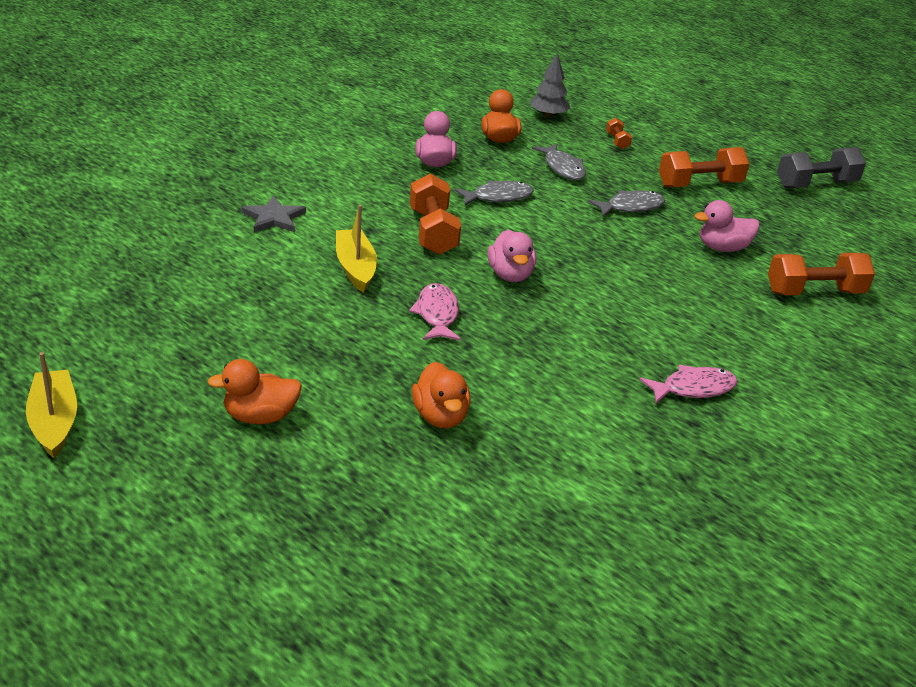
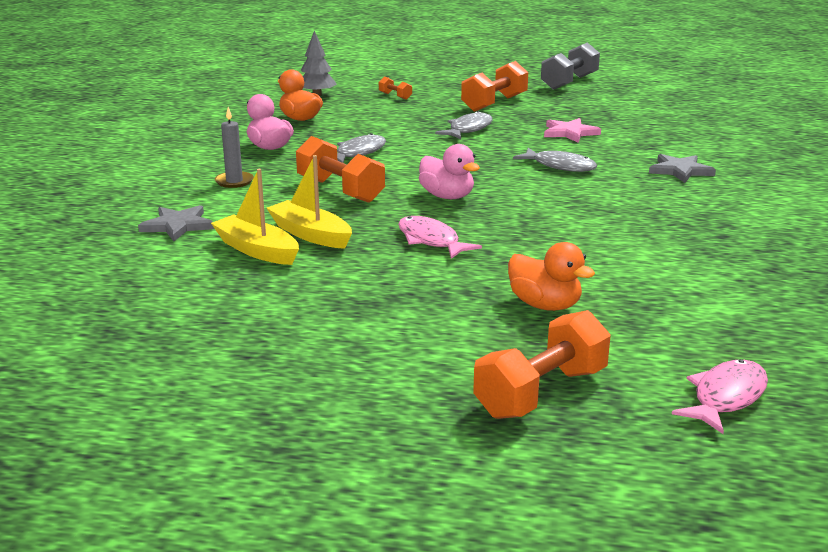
camera: 30 degrees left, 10 degrees down
yellow boat [26,352,77,459] -> yellow boat moved to [211,169,299,265]
orange duck [207,359,302,424] -> none
grey fish [532,144,586,180] -> grey fish moved to [513,148,597,172]
pink fish [639,365,738,404] -> pink fish moved to [672,359,768,434]
pink duck [695,200,760,252] -> pink star [544,118,601,143]
orange dumbbell [768,253,875,295] -> orange dumbbell moved to [473,310,611,419]
none -> grey candle [215,107,254,188]
none -> grey star [649,154,716,183]

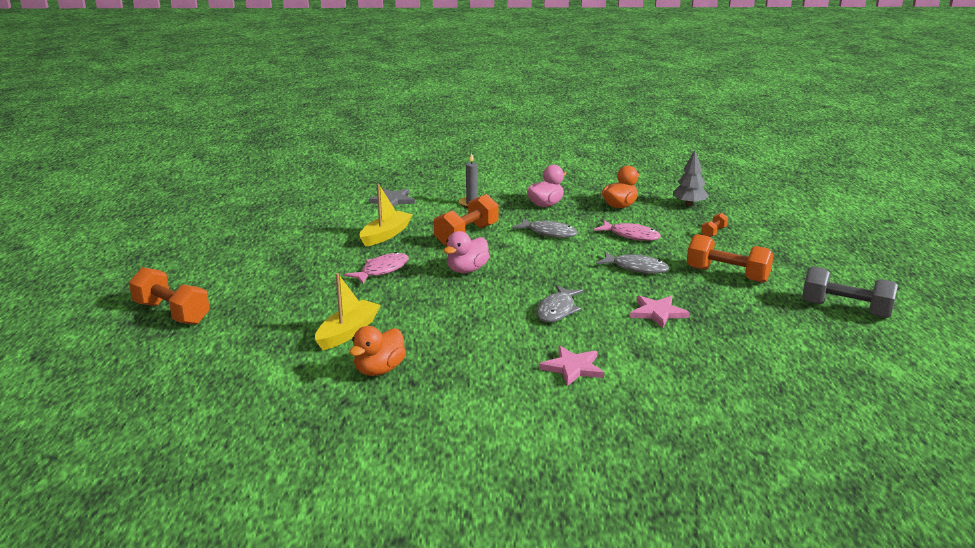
camera: 80 degrees right, 0 degrees up
yellow boat [211,169,299,265] -> yellow boat moved to [315,273,381,350]
orange duck [508,242,595,311] -> orange duck moved to [349,326,406,376]
grey star [649,154,716,183] -> pink star [539,346,604,386]
pink fish [672,359,768,434] -> pink fish moved to [594,220,661,241]

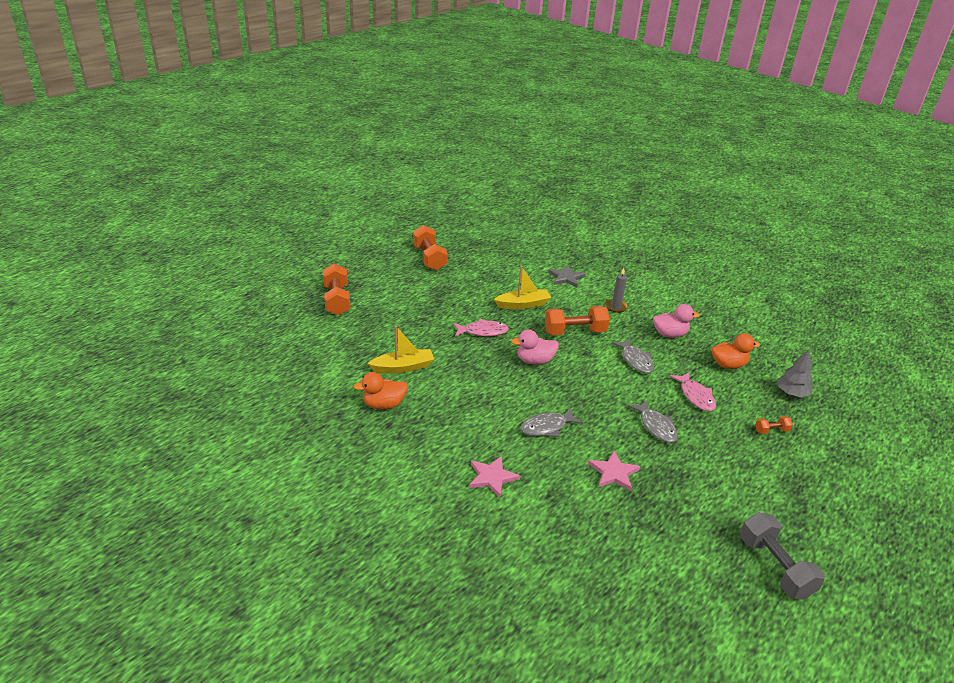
camera: 40 degrees right, 10 degrees up
orange dumbbell [687,234,774,283] -> orange dumbbell moved to [413,225,447,270]

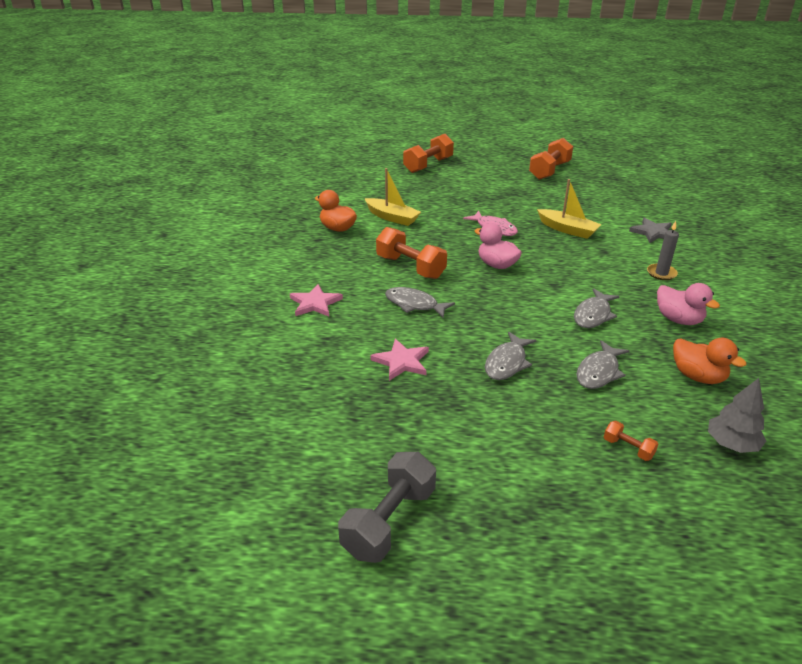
camera: 55 degrees right, 0 degrees up
orange dumbbell [545,306,610,335] -> orange dumbbell moved to [376,227,447,279]
pink fish [670,372,716,411] -> grey fish [576,340,630,389]

